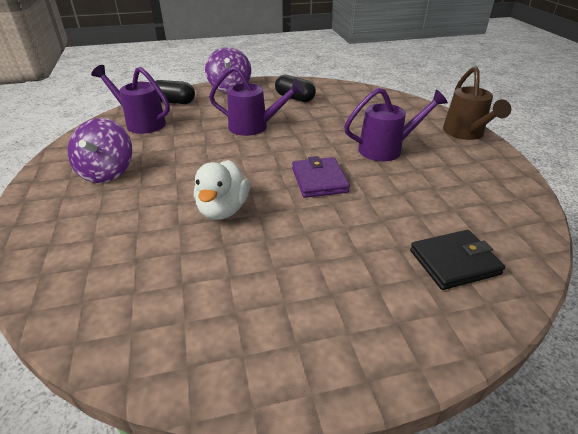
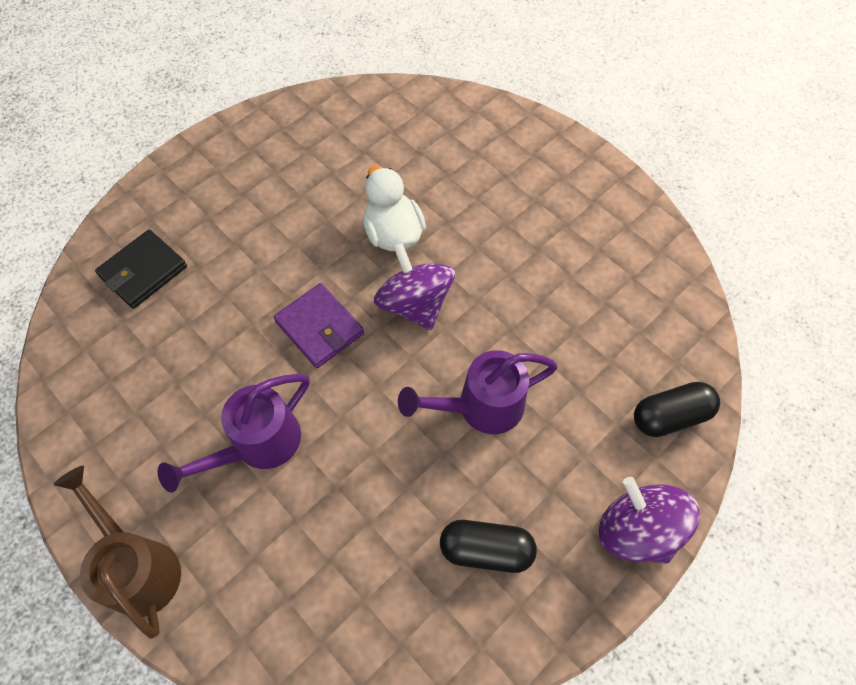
camera: 150 degrees right, 25 degrees up
purple spinning top [68,118,132,183] -> purple spinning top moved to [374,243,455,330]
purple watering can [91,65,170,134] -> none

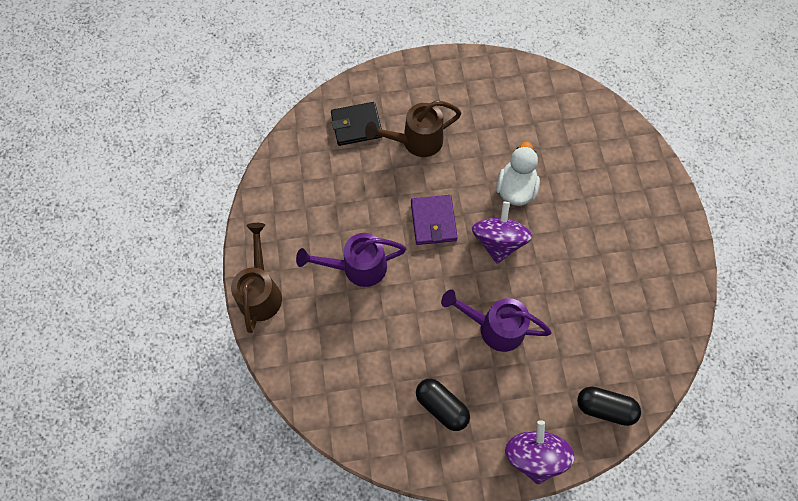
camera: 35 degrees right, 5 degrees up
none -> brown watering can [365,101,461,157]

